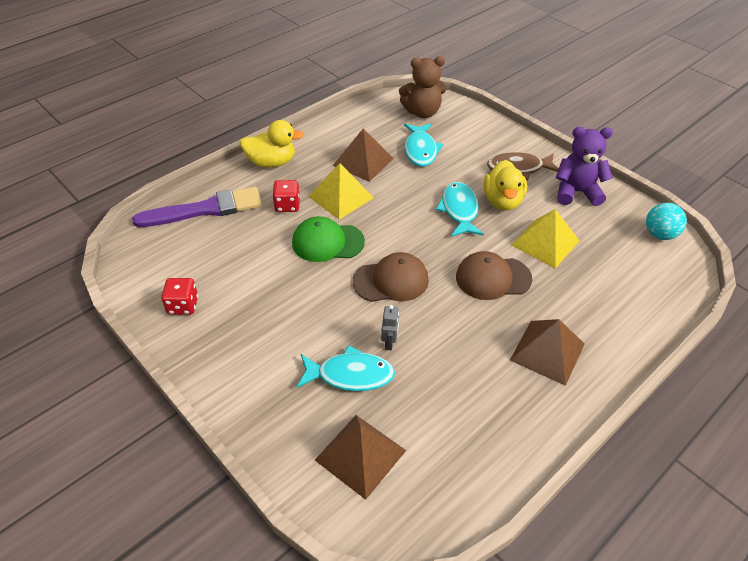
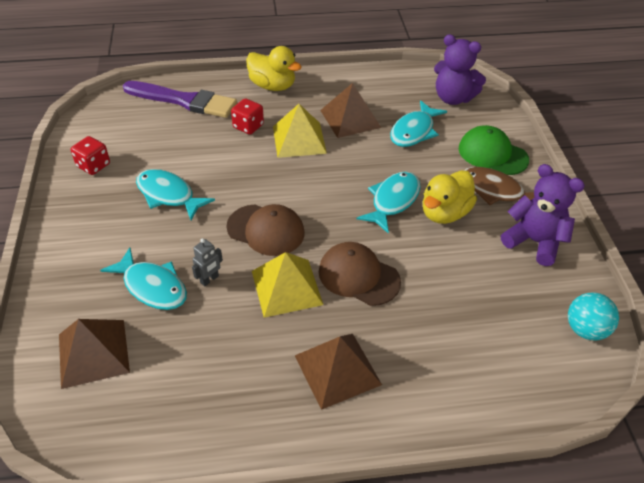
camera: 35 degrees right, 0 degrees up
green cap [292,216,365,262] -> green cap moved to [459,125,529,175]
brown teddy bear [399,56,446,118] -> purple teddy bear [434,34,486,105]
yellow pyramid [512,209,580,269] -> yellow pyramid moved to [252,252,323,318]
none -> turquoise fish [136,169,215,220]

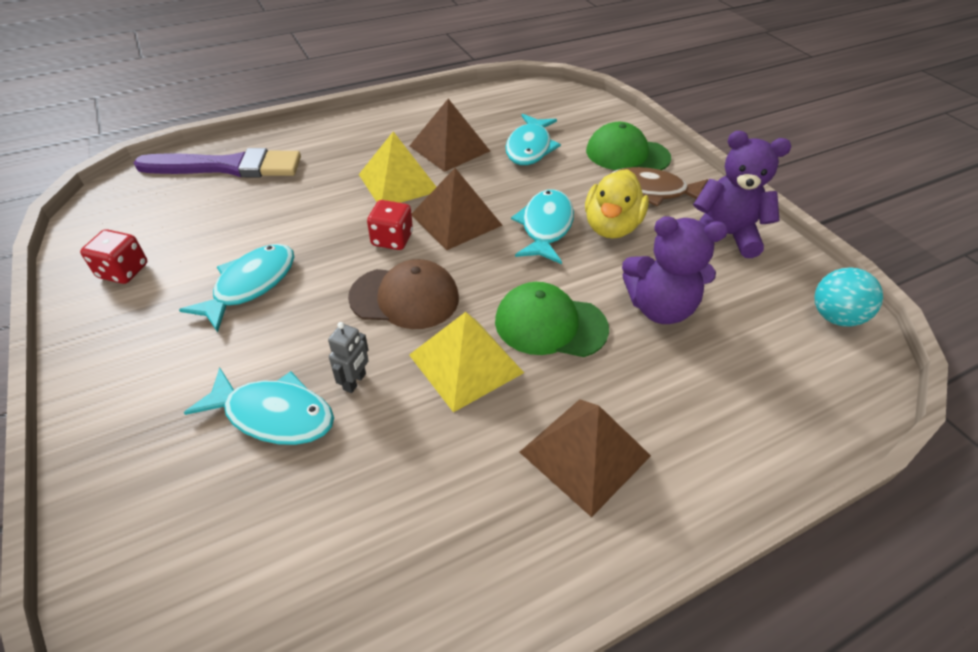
camera: 20 degrees left, 0 degrees up
brown pyramid [59,319,130,389] -> brown pyramid moved to [411,168,503,250]
turquoise fish [136,169,215,220] -> turquoise fish turned 105 degrees clockwise [179,244,294,332]
red dice [231,98,264,135] -> red dice moved to [367,200,413,250]
yellow duck [246,46,301,91] -> none
brown cap [319,242,401,306] -> green cap [495,282,609,357]
purple teddy bear [434,34,486,105] -> purple teddy bear moved to [622,216,728,324]

